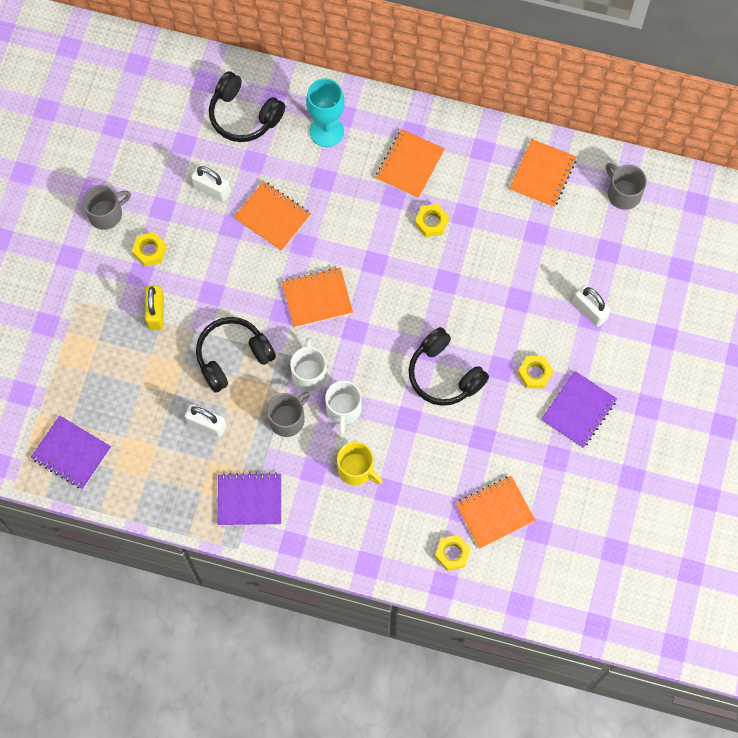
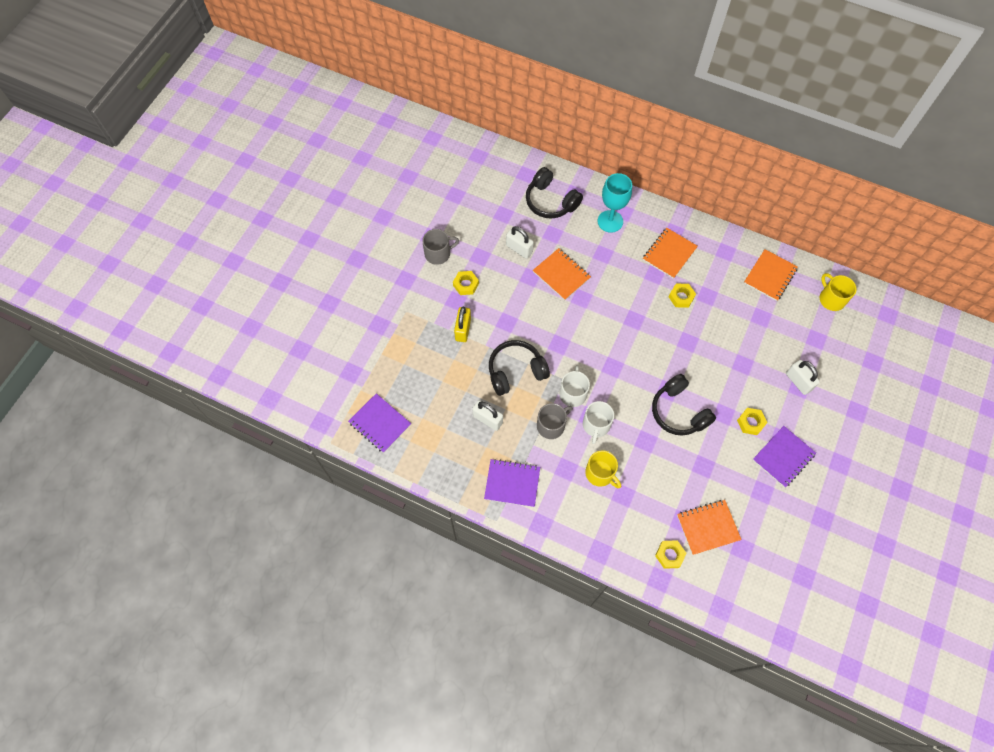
camera: 10 degrees right, 5 degrees down
orange notebook [282,267,353,328] -> none
grey mug [606,163,647,210] -> yellow mug [820,273,857,311]

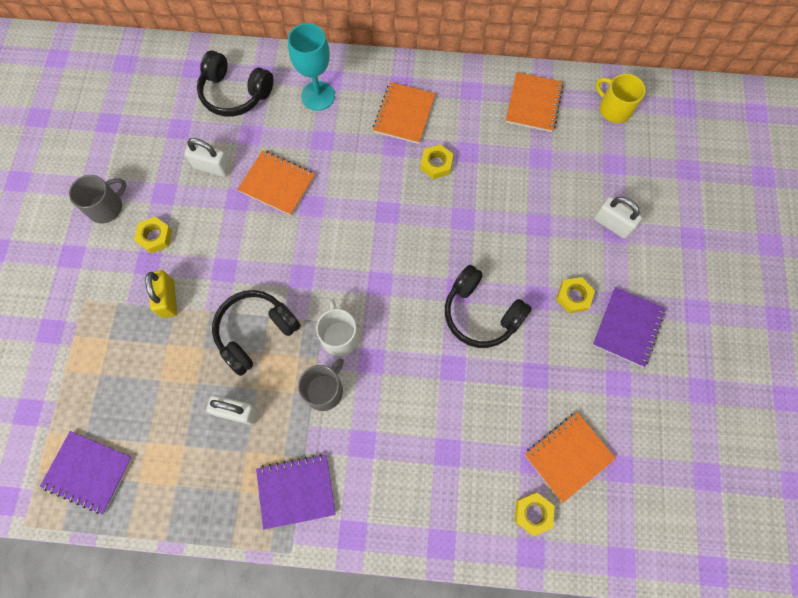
camera: 20 degrees left, 5 degrees up
white mug [583,401,614,444] -> none
yellow mug [585,450,621,488] -> none

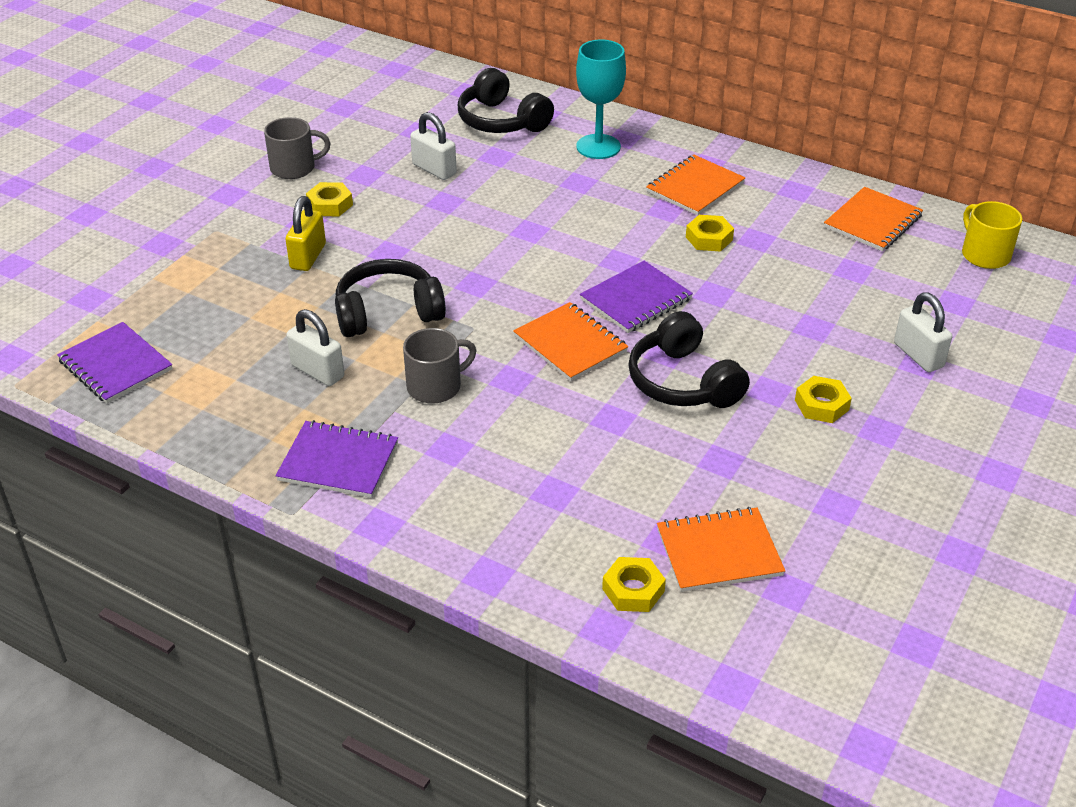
camera: 25 degrees right, 30 degrees down
orange notebook [237,150,315,216] -> orange notebook moved to [513,302,628,381]
white mug [316,299,359,356] -> none
purple notebook [592,287,666,367] -> purple notebook moved to [580,261,693,333]

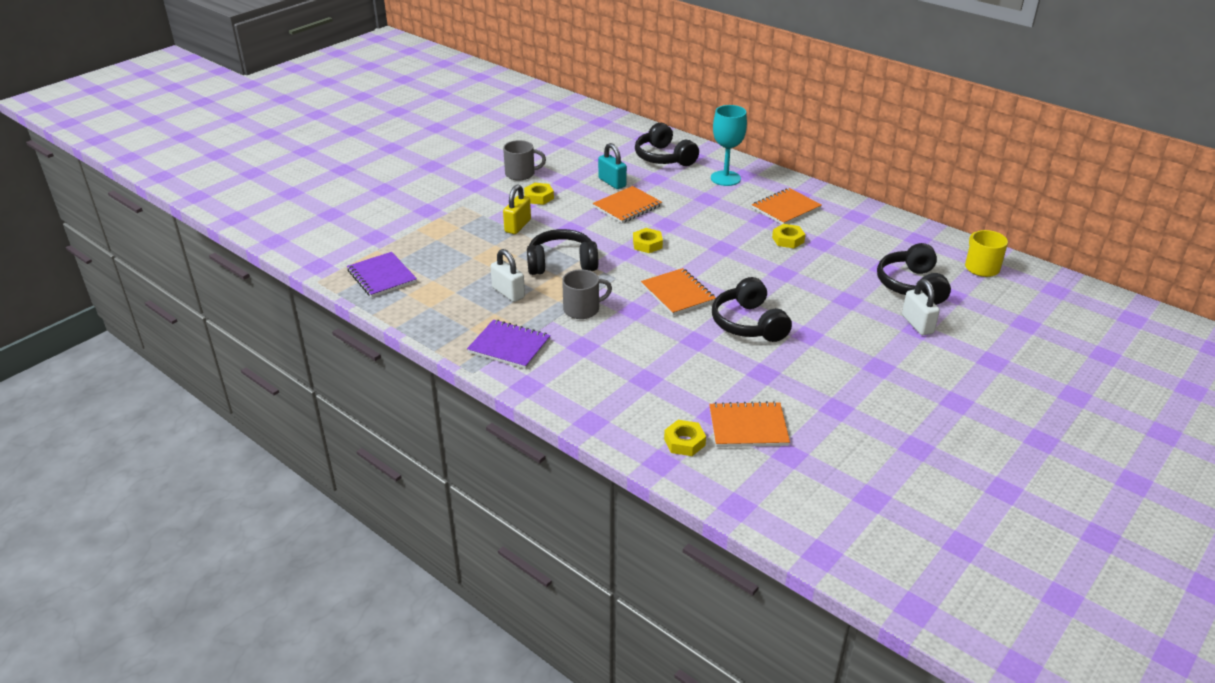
camera: 10 degrees right, 5 degrees down
white padlock [410,112,457,180] -> turquoise padlock [598,143,627,189]
purple notebook [580,261,693,333] -> none
yellow nut [795,376,852,423] -> yellow nut moved to [633,228,663,253]
orange notebook [824,187,923,251] -> orange notebook moved to [593,186,662,223]
none -> black headphones [877,243,951,305]

